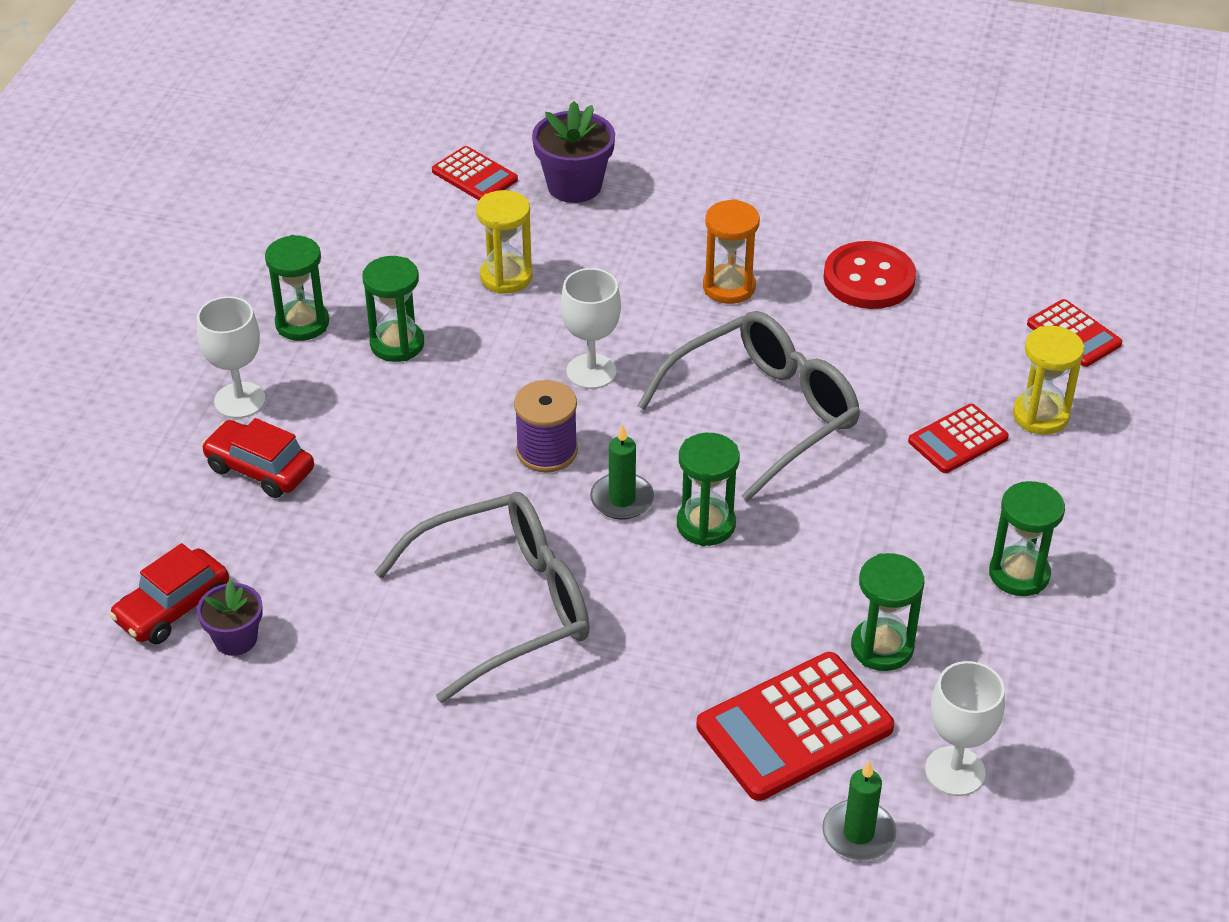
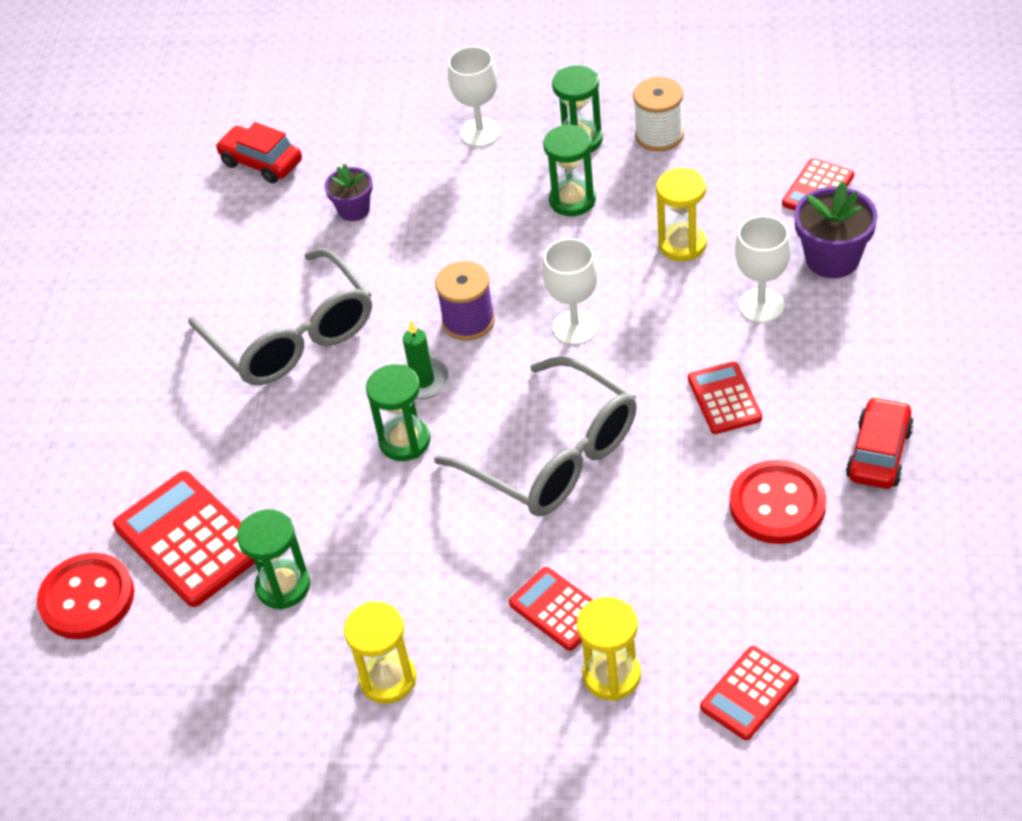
camera: 85 degrees right, 5 degrees up
purple flower pot [197,580,263,656] -> purple flower pot moved to [325,164,373,221]
red car [201,418,314,498] -> red car moved to [846,397,914,489]
orange hourglass [703,199,760,304] -> red calculator [688,361,762,434]
green candle [822,761,896,860] -> red button [37,553,134,639]
white goblet [925,661,1005,796] -> white goblet moved to [735,216,791,323]
green hourglass [989,481,1065,596] -> yellow hourglass [344,601,417,704]
none -> white spool [633,77,684,151]

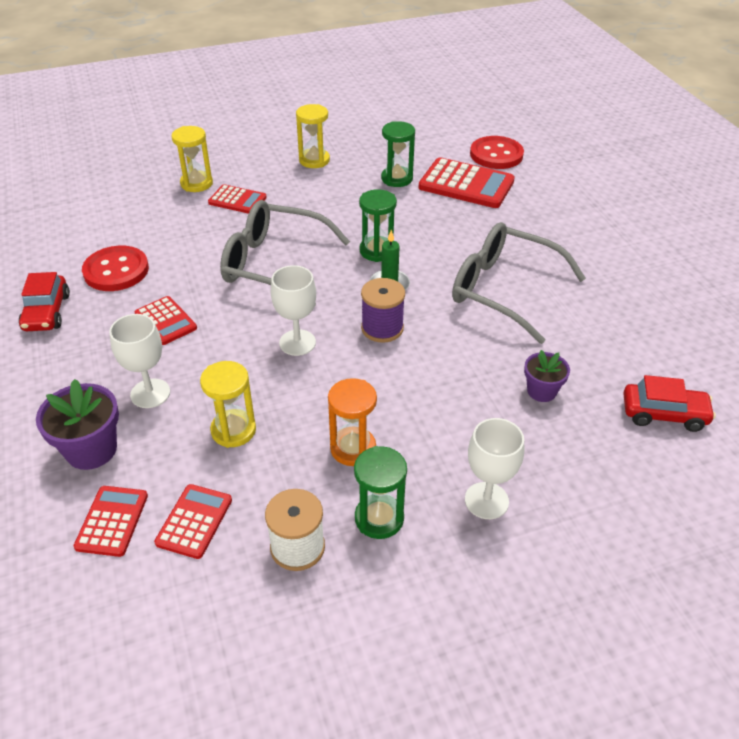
camera: 150 degrees right, 5 degrees down
green hourglass [543,124,596,216] -> orange hourglass [328,378,377,466]
red calculator [700,646,799,740] -> red calculator moved to [154,484,232,559]

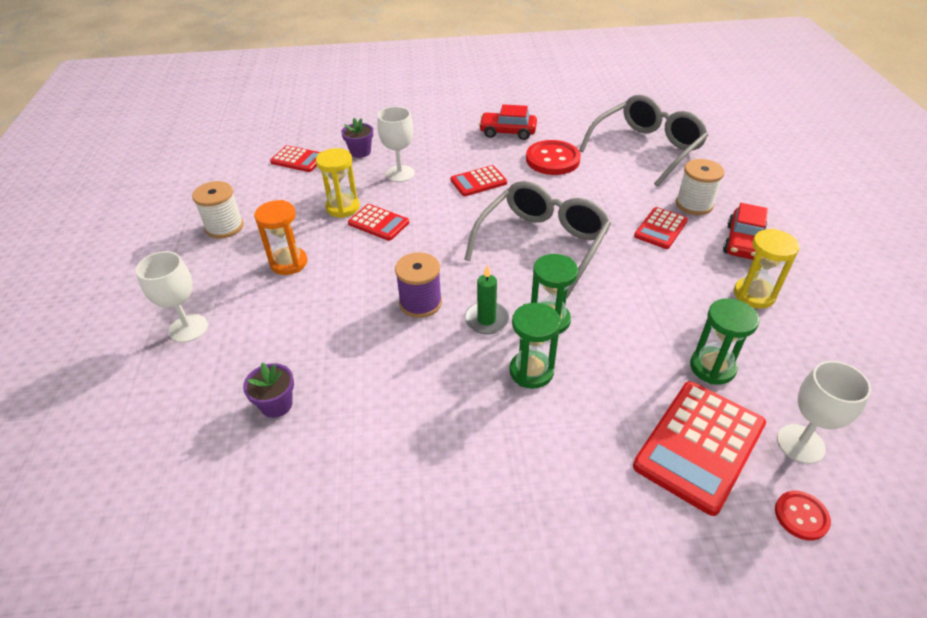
camera: 105 degrees right, 0 degrees up
purple flower pot [36,379,119,470] -> purple flower pot [341,118,373,158], size x0.63
red calculator [154,484,232,559] -> red calculator moved to [348,204,409,241]
yellow hourglass [171,126,213,192] -> white spool [676,159,724,215]
white goblet [271,265,316,356] -> white goblet moved to [777,361,871,464]
green hourglass [354,446,407,539] -> green hourglass moved to [509,303,561,389]
grey glasses [452,222,586,344] -> grey glasses moved to [579,95,708,187]
red button [470,136,524,169] -> red button [775,491,831,541], size x0.54
red car [623,375,716,432] -> red car moved to [723,203,768,260]

